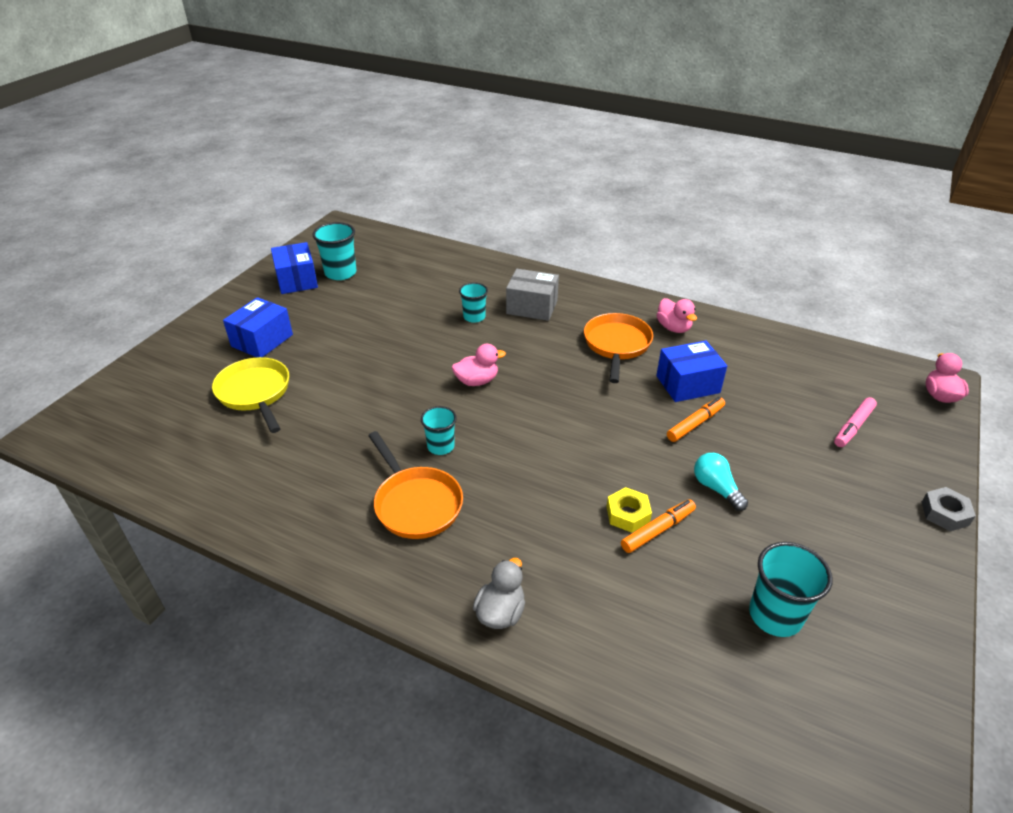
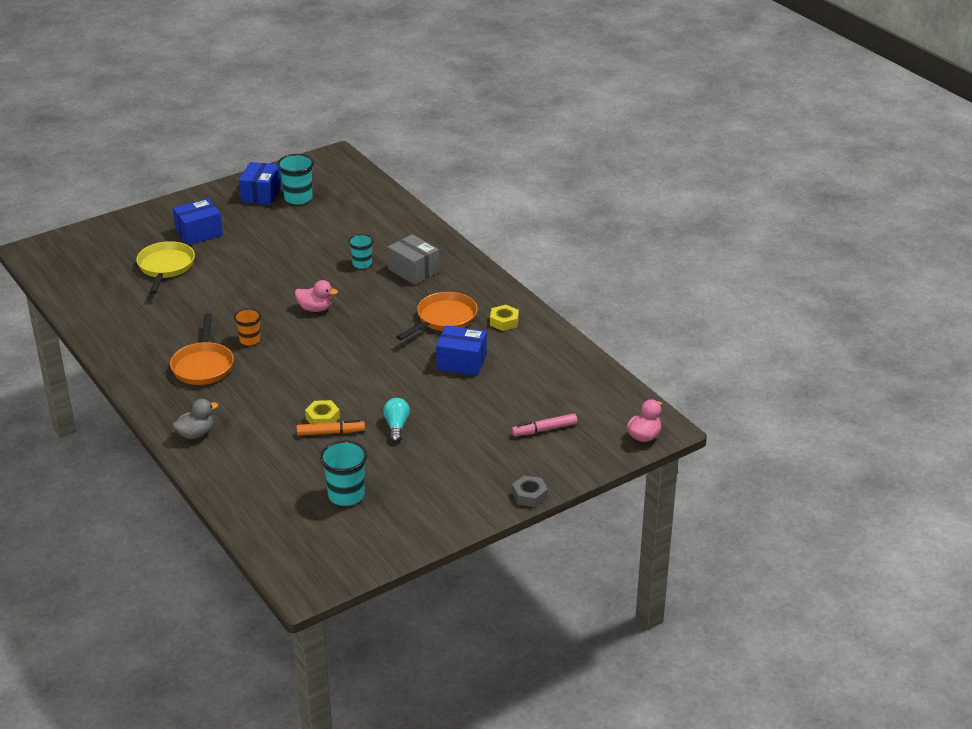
camera: 30 degrees right, 5 degrees down
turquoise cup [421,406,457,455] -> orange cup [234,308,261,345]
pink duck [657,298,697,333] -> yellow nut [490,305,519,331]
orange marker [667,397,725,442] -> none

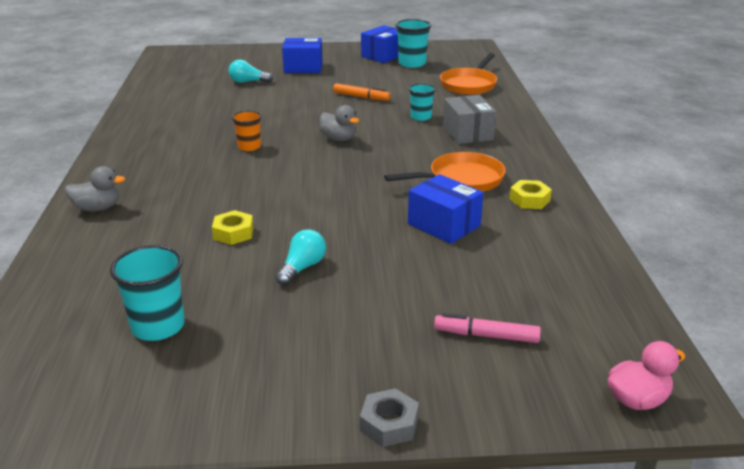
camera: 30 degrees right, 5 degrees down
yellow pan [136,241,195,294] -> turquoise light bulb [229,60,273,83]
orange pan [170,313,234,385] -> orange pan moved to [440,53,497,95]
pink duck [295,280,338,312] -> grey duck [320,105,359,141]
orange marker [297,420,365,436] -> orange marker moved to [333,83,391,101]

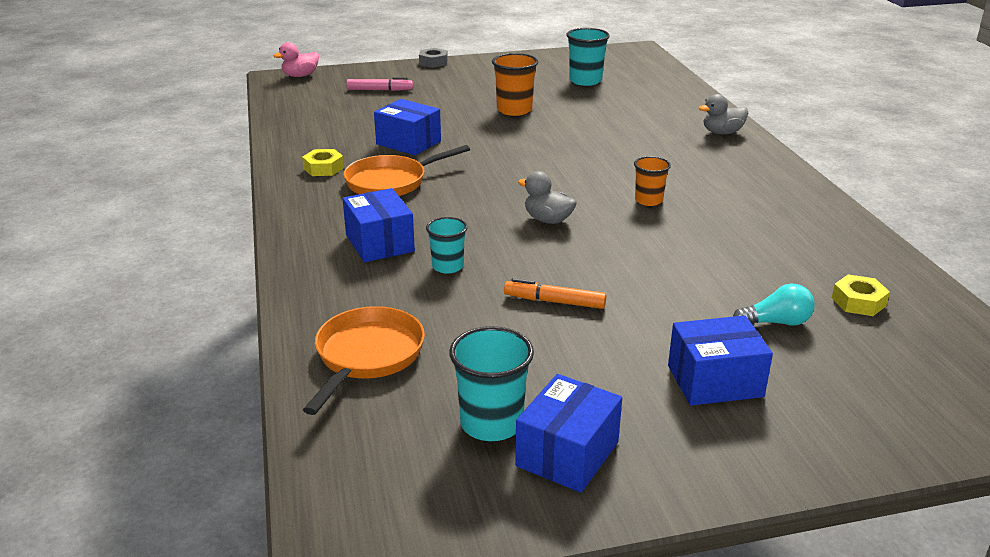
camera: 170 degrees right, 0 degrees up
yellow nut [212,210,254,245] -> yellow nut moved to [832,274,890,316]
turquoise light bulb [275,229,326,285] -> orange cup [492,53,538,116]
grey box [443,95,496,144] -> blue box [343,188,415,262]

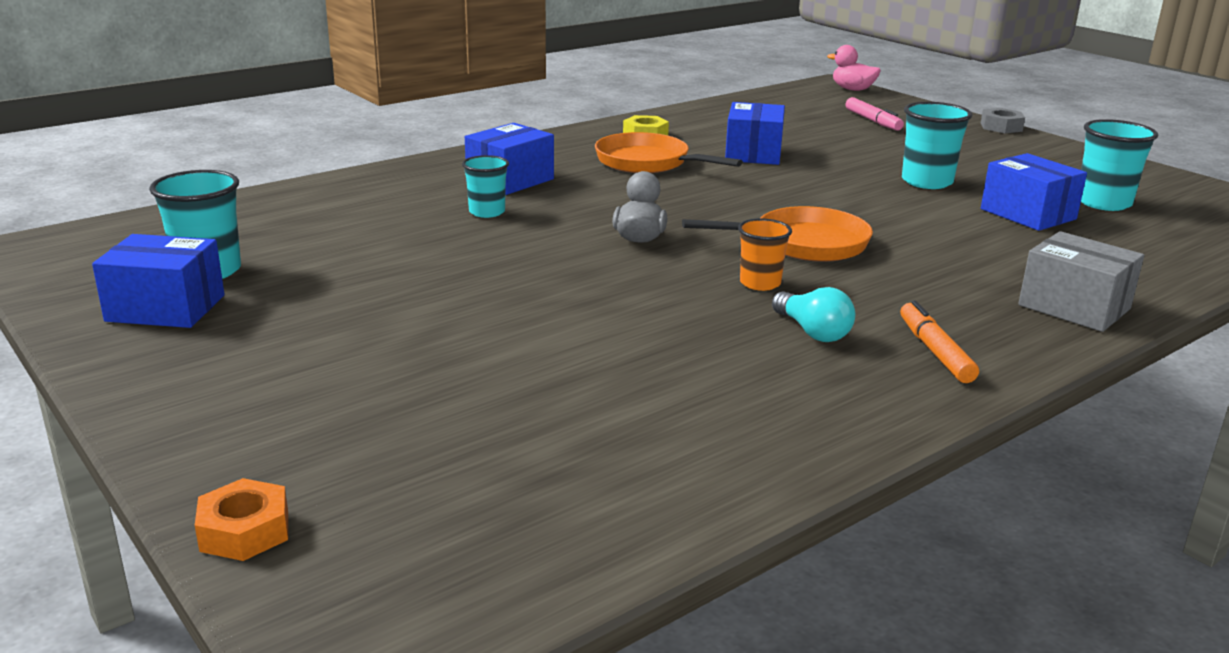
camera: 65 degrees right, 5 degrees down
orange pan [303,306,425,415] -> orange pan moved to [682,206,873,262]
orange cup [492,53,538,116] -> turquoise cup [902,102,973,189]
orange marker [504,278,606,309] -> orange marker moved to [900,301,979,383]
blue box [668,315,773,406] -> blue box moved to [981,153,1087,231]
grey duck [699,94,748,134] -> grey box [1018,231,1144,332]
turquoise light bulb [733,284,815,326] -> turquoise light bulb moved to [772,287,855,342]
yellow nut [832,274,890,316] -> none
none -> orange nut [195,478,288,561]

